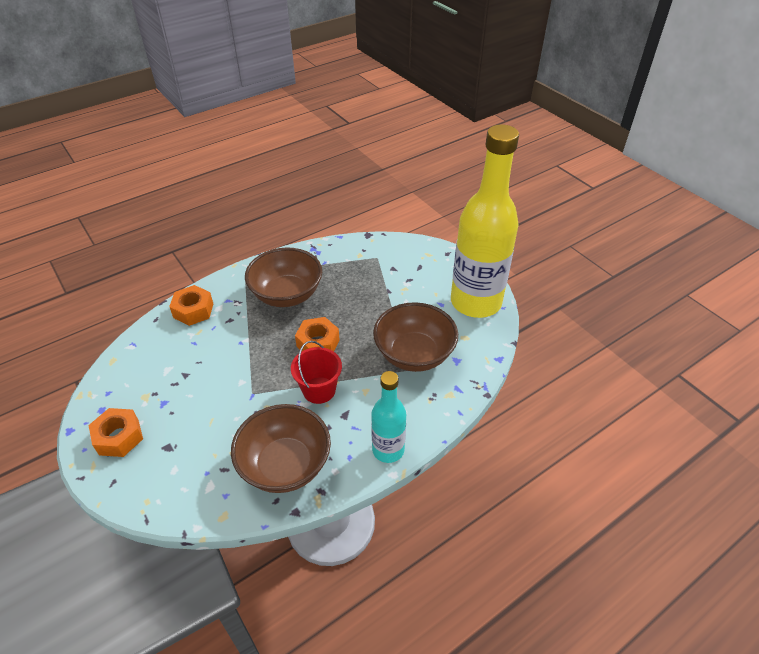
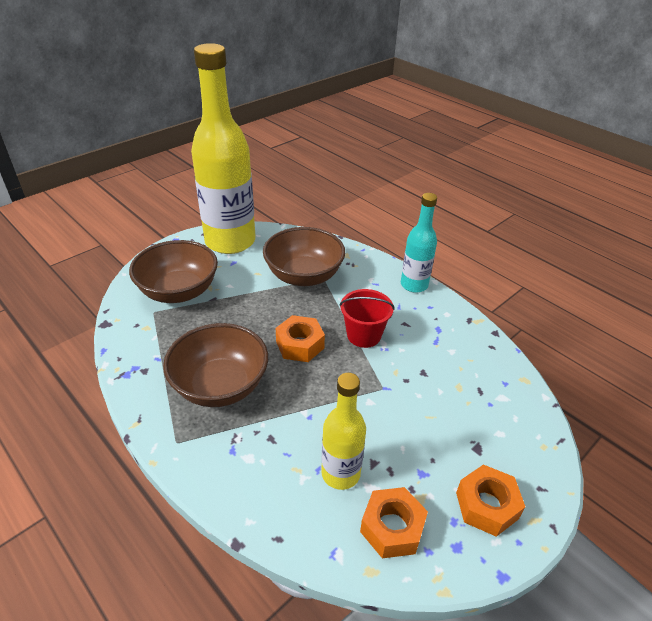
camera: 100 degrees left, 5 degrees down
orange nut [169,285,213,326] -> orange nut moved to [360,487,428,558]
brown bowl [231,404,331,493] -> brown bowl moved to [129,240,218,303]
none -> yellow bottle [321,373,366,490]

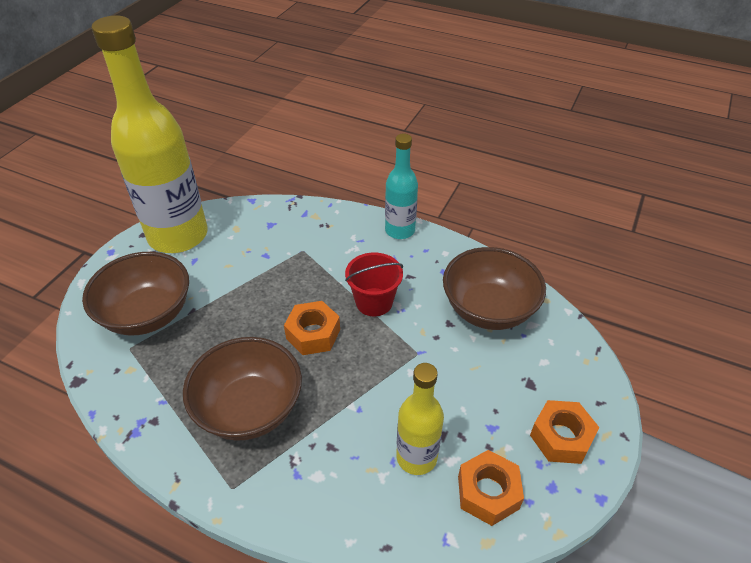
camera: 20 degrees left, 5 degrees up
brown bowl [263,227,345,286] -> brown bowl moved to [443,247,546,330]

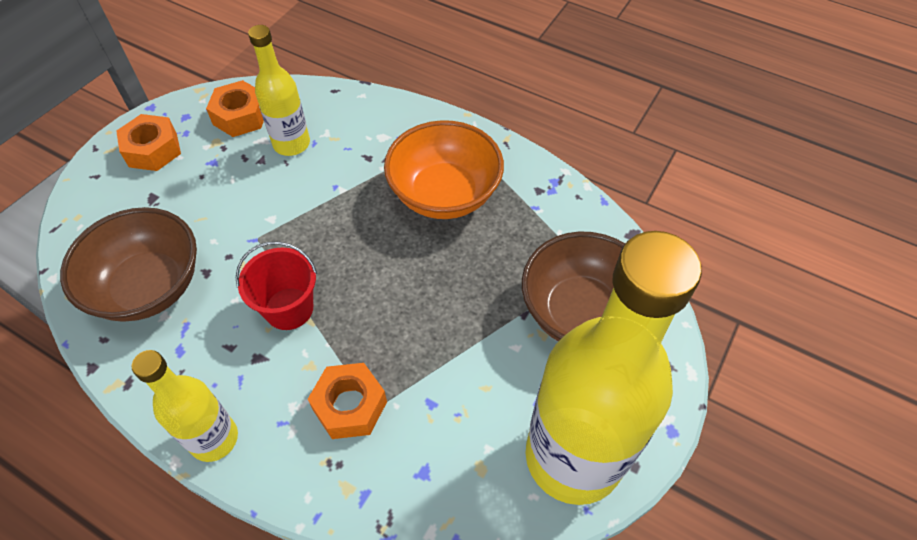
camera: 175 degrees left, 10 degrees up
brown bowl [183,337,302,441] -> orange bowl [384,120,504,219]
orange nut [284,301,340,355] -> orange nut moved to [308,363,387,439]
turquoise bottle [385,134,418,239] -> yellow bottle [132,350,238,462]

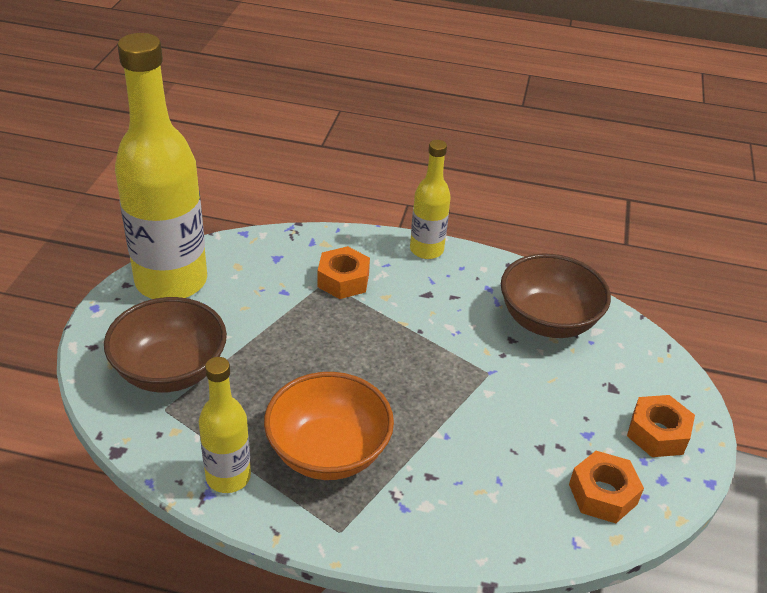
camera: 160 degrees right, 15 degrees down
red bucket [236,241,317,330] -> none
yellow bottle [248,25,310,156] -> yellow bottle moved to [199,357,251,493]

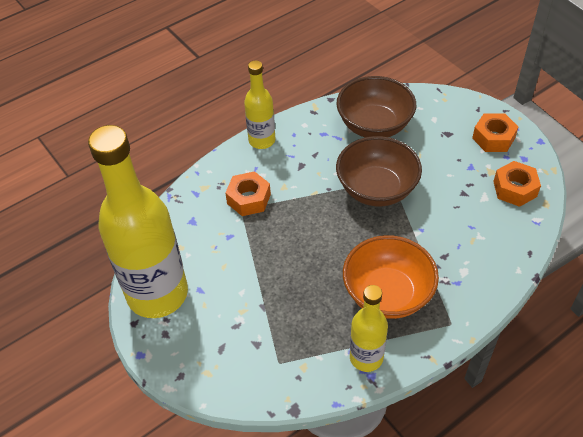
camera: 45 degrees left, 10 degrees up
brown bowl [104,297,227,393] -> brown bowl moved to [336,136,422,206]

